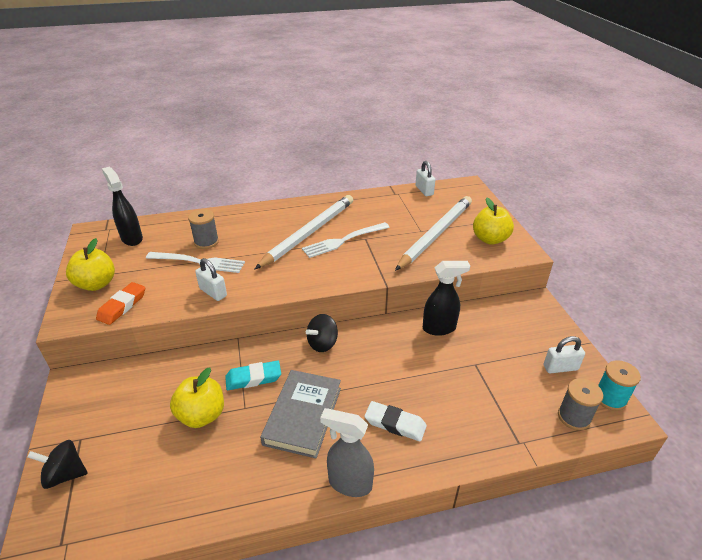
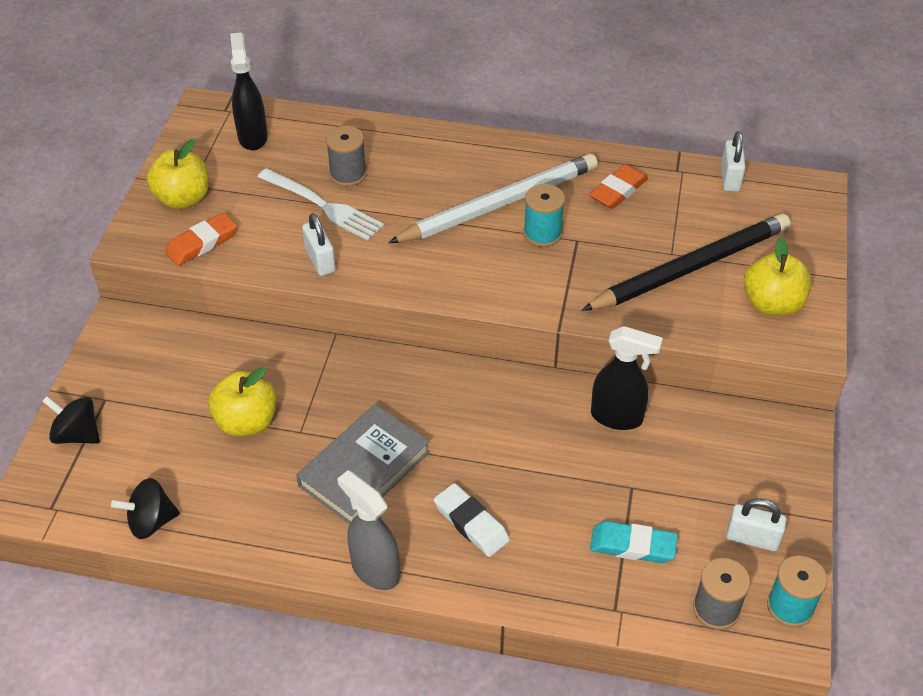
camera: 25 degrees right, 10 degrees up
turquoise eraser [225,361,281,390] -> turquoise eraser moved to [590,521,678,563]
white fork [302,222,390,258] -> turquoise spool [523,184,565,247]
black spinning top [306,314,338,352] -> black spinning top moved to [111,478,180,539]
white pencil [395,196,472,271] -> black pencil [581,214,791,311]
none -> orange eraser [589,164,648,209]

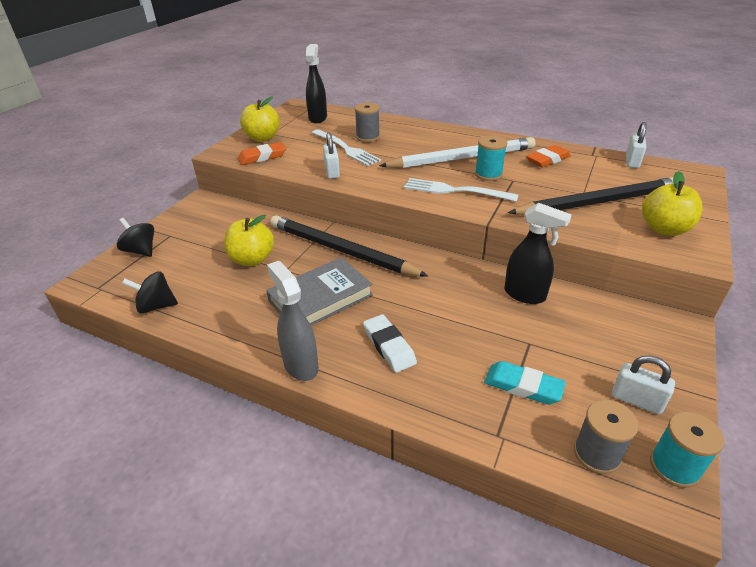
camera: 15 degrees right, 10 degrees down
none -> black pencil [270,215,428,277]
none -> white fork [404,178,518,202]

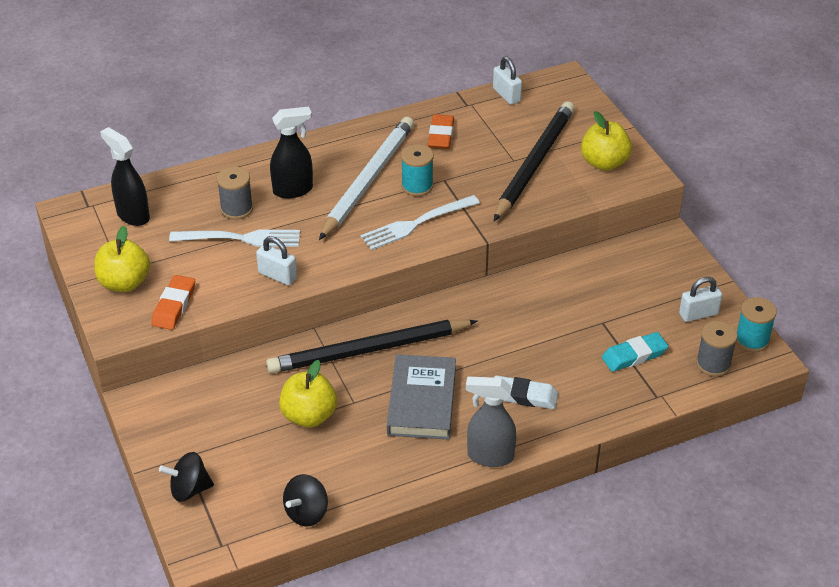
camera: 50 degrees left, 5 degrees up
black spray bottle [504,203,572,304] -> black spray bottle moved to [270,107,313,198]

